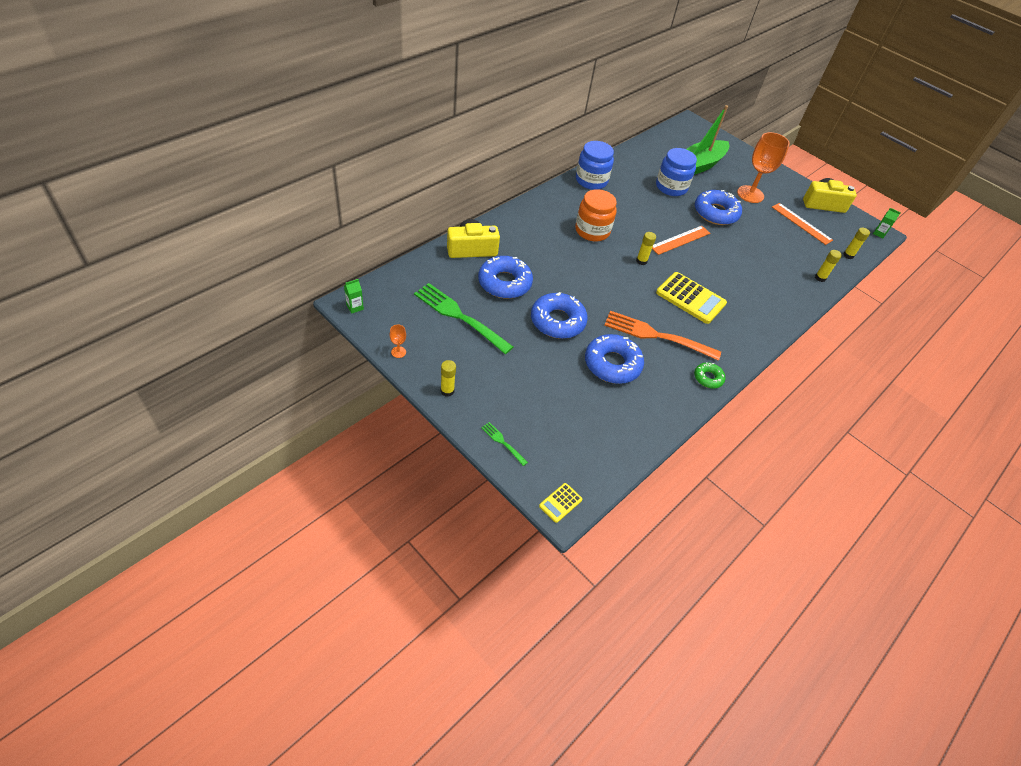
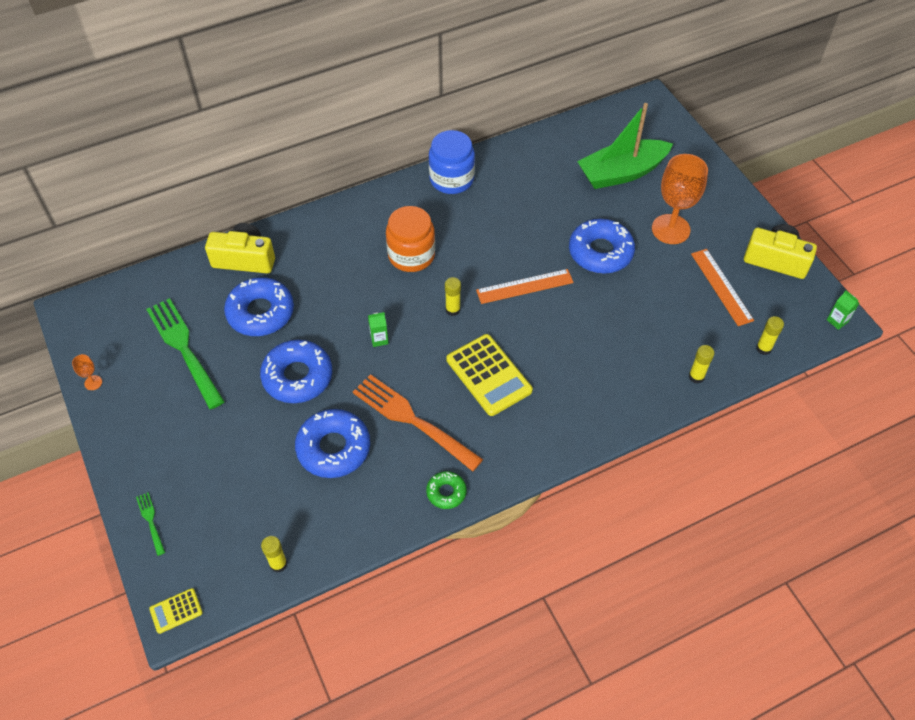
camera: 25 degrees right, 5 degrees up
green carton [344,279,364,314] -> green carton moved to [368,312,389,347]
yellow glue stick [441,360,456,397] -> yellow glue stick moved to [261,536,288,573]
blue jar [656,148,697,196] -> none

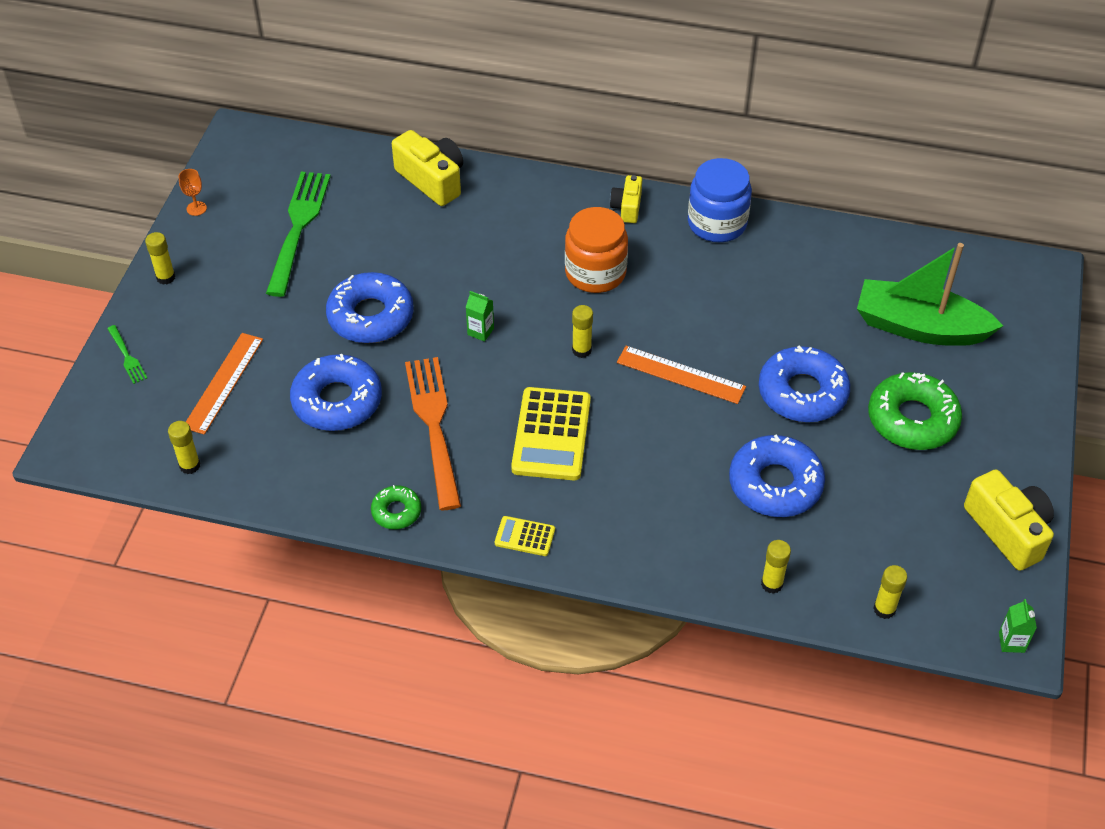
camera: 40 degrees right, 5 degrees down
green fork [136,492,165,556] -> green fork turned 135 degrees clockwise [107,325,147,384]
yellow calculator [149,588,203,634] -> yellow calculator moved to [495,516,555,556]
blue donut [224,277,294,336] -> blue donut moved to [729,435,825,517]
orange goblet [652,154,708,244] -> green donut [868,372,962,450]
orange ruler [691,249,754,326] -> orange ruler moved to [186,333,263,435]
none -> yellow glue stick [145,232,175,285]
none -> yellow camera [610,175,642,223]

